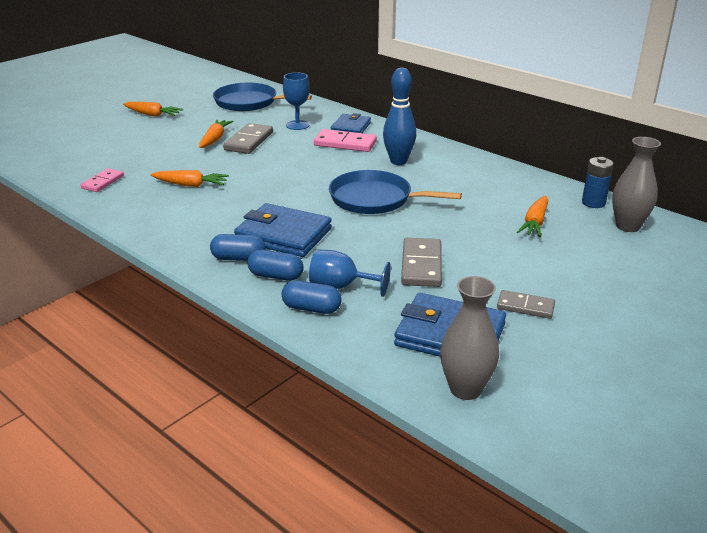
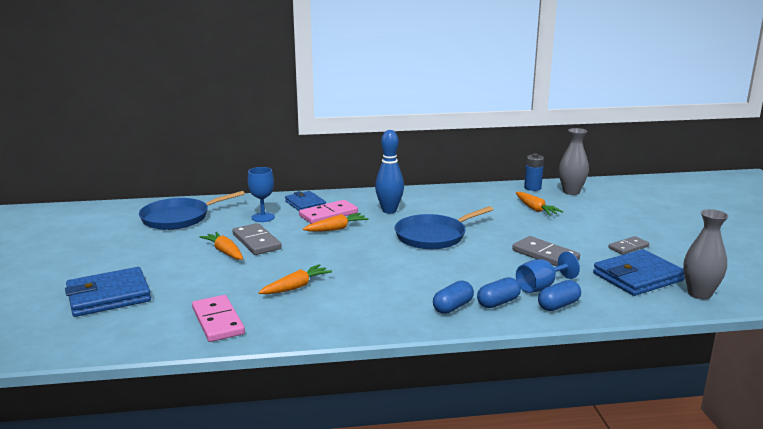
camera: 50 degrees left, 10 degrees down
pink domino [81,168,124,192] -> pink domino [192,295,245,342], size x1.55
orange carrot [123,102,183,117] -> orange carrot moved to [303,213,369,232]
blue wallet [234,203,332,257] -> blue wallet moved to [65,267,151,317]

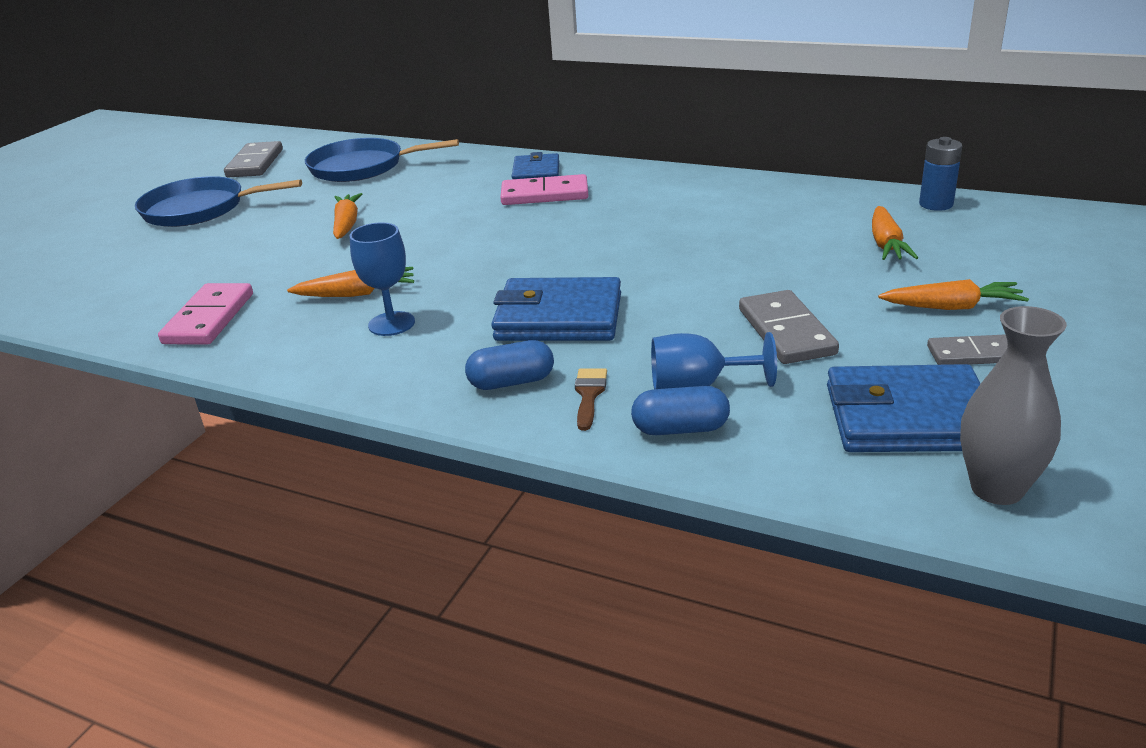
camera: 35 degrees right, 10 degrees up
blue wallet [65,267,151,317] -> blue wallet moved to [491,277,621,341]
grey domino [232,223,282,255] -> grey domino moved to [224,141,283,177]
blue goblet [248,167,275,222] -> blue goblet moved to [350,222,415,336]
orange carrot [303,213,369,232] -> orange carrot moved to [878,279,1029,310]
blue bowling pin [375,130,404,213] -> none
blue pan [395,206,493,249] -> blue pan moved to [135,176,302,227]
blue capsule [477,277,521,308] -> brown brush [575,368,607,431]
grey vase [559,128,589,195] -> none

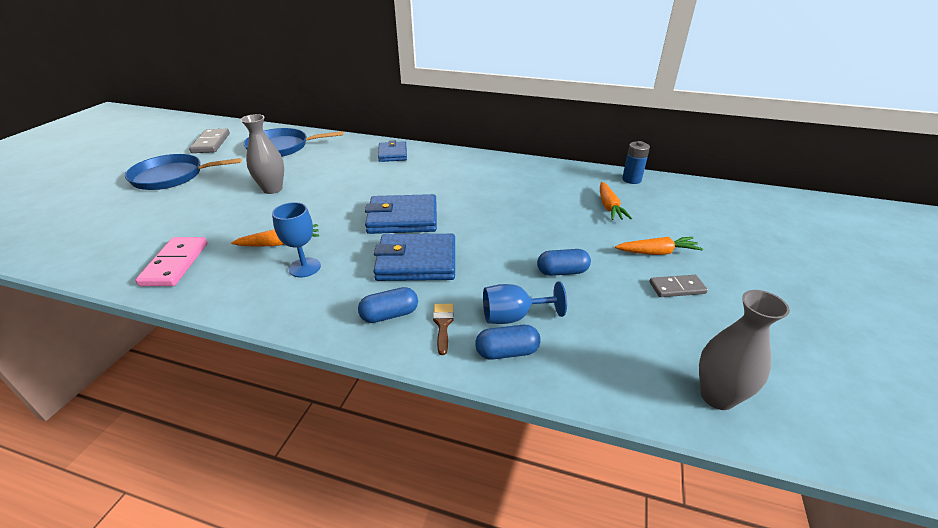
camera: 10 degrees left, 5 degrees up
orange carrot [333,193,362,239] -> grey vase [240,114,284,194]
pink domino [500,174,589,205] -> none
grey domino [739,290,839,364] -> blue capsule [537,249,591,276]
blue wallet [827,364,981,452] -> blue wallet moved to [365,194,437,234]

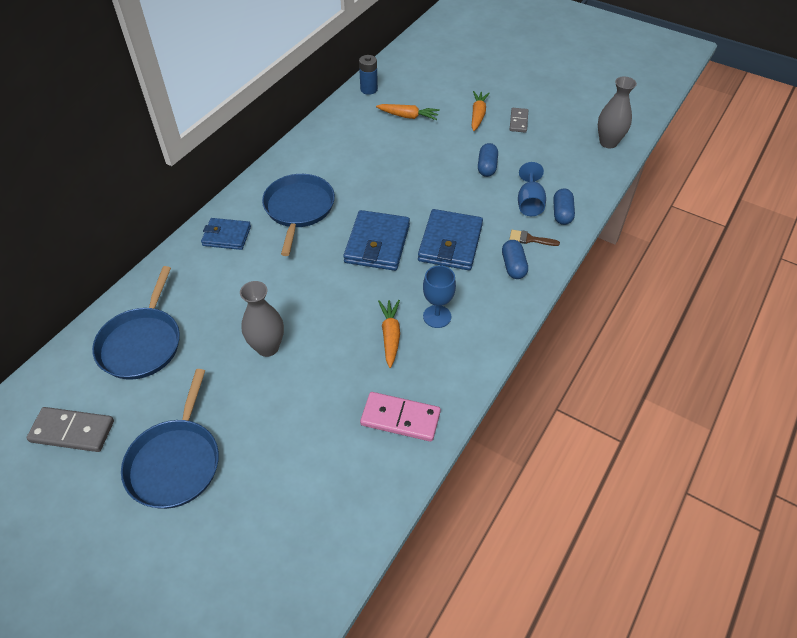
camera: 75 degrees left, 15 degrees up
none -> blue pan [262,174,335,256]

